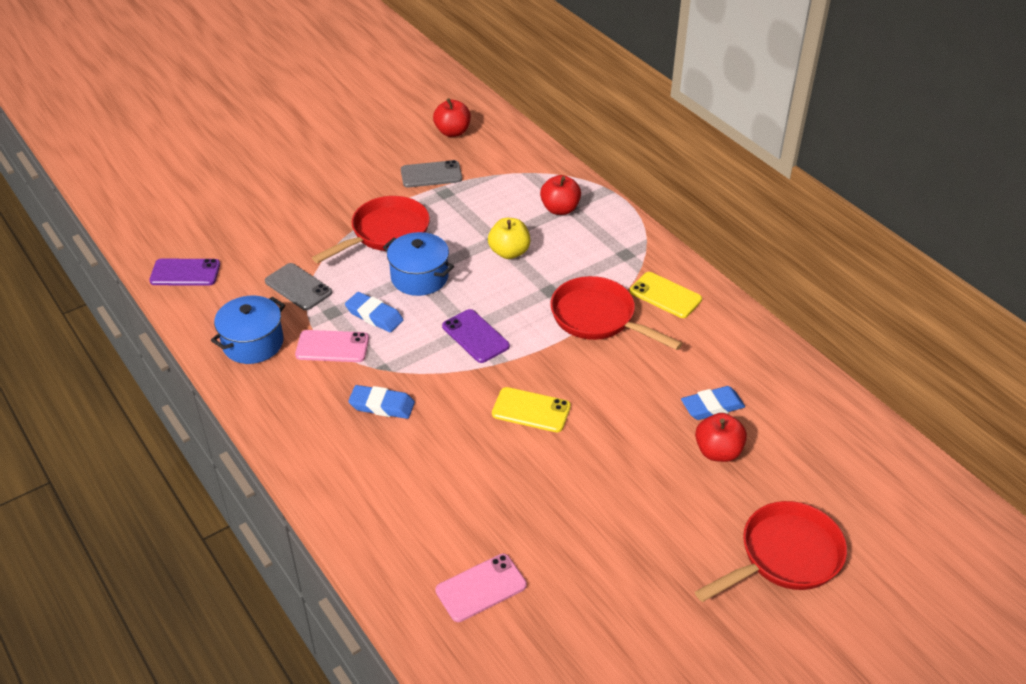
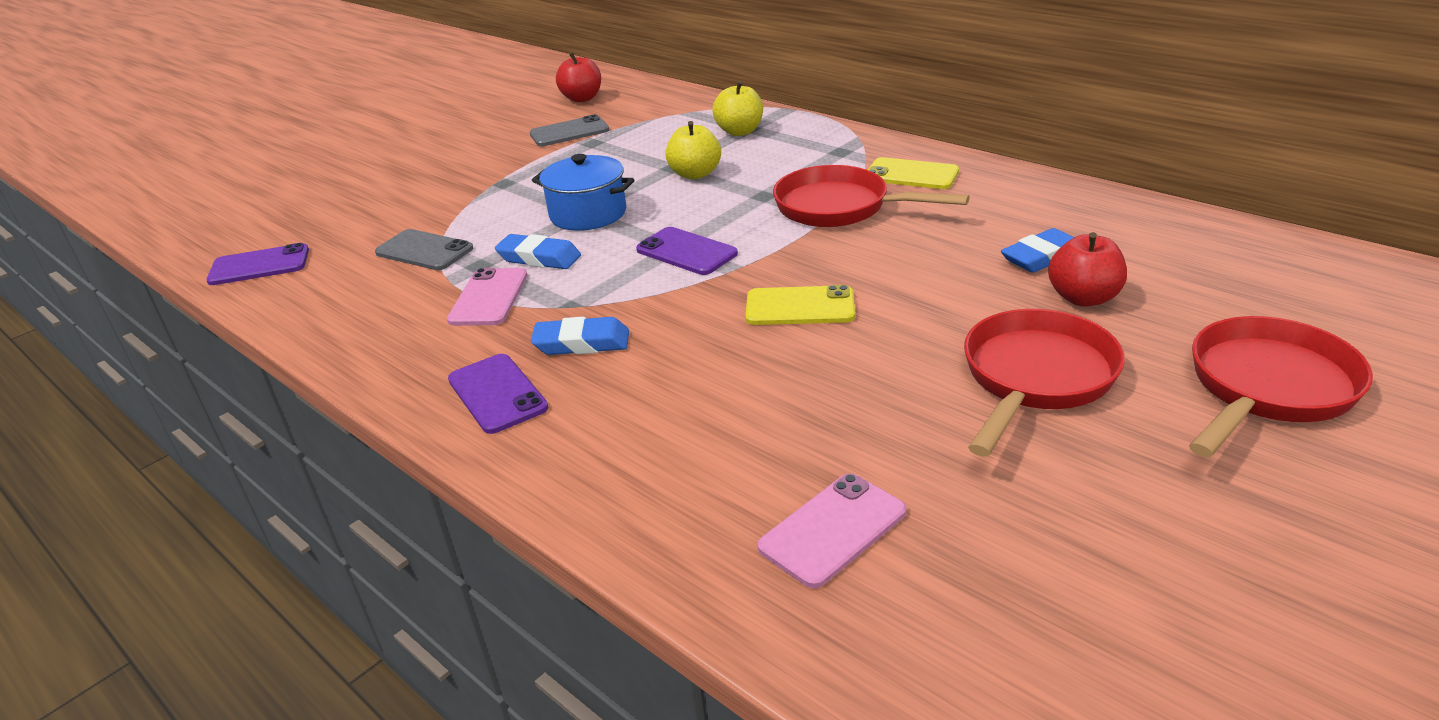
camera: 10 degrees left, 10 degrees down
blue pot [211,296,285,364] -> none
pink phone [295,330,369,362] -> pink phone turned 75 degrees counterclockwise [447,268,527,326]
red pan [312,196,430,263] -> red pan moved to [964,309,1125,457]
red apple [540,175,581,215] -> yellow apple [712,81,763,136]
none -> purple phone [448,354,548,434]

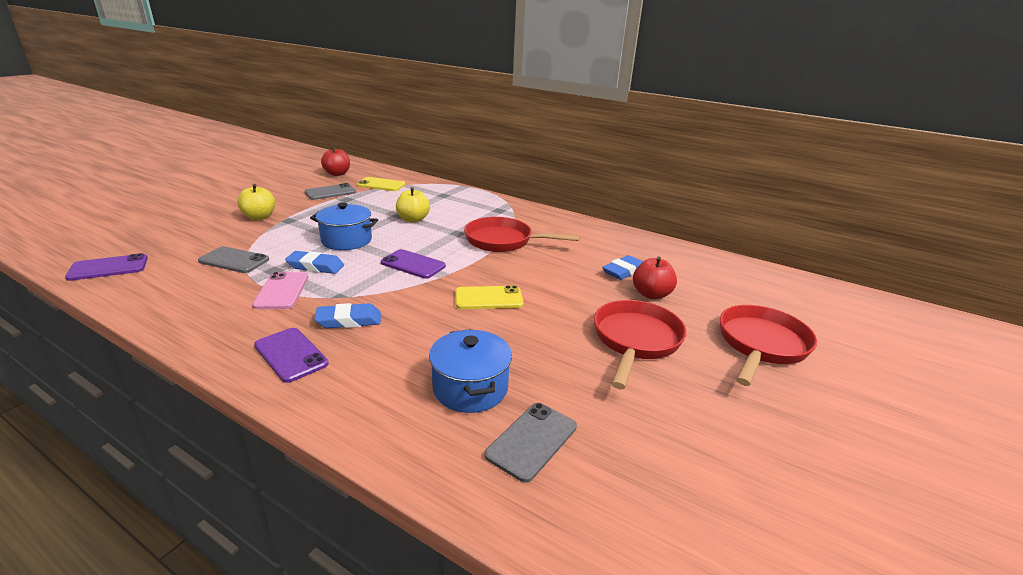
camera: 15 degrees left, 5 degrees down
yellow apple [712,81,763,136] -> yellow apple moved to [237,184,275,220]
pink phone [758,473,906,588] -> grey phone [485,403,577,483]
yellow phone [868,157,959,189] -> yellow phone moved to [357,177,406,191]
none -> blue pot [429,329,512,413]

